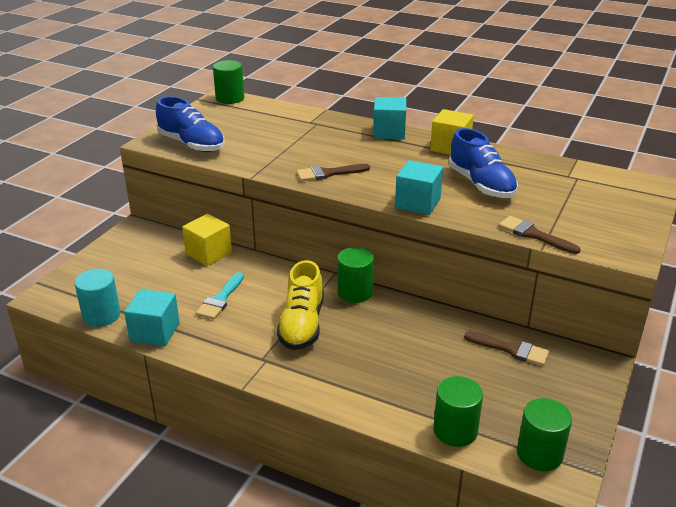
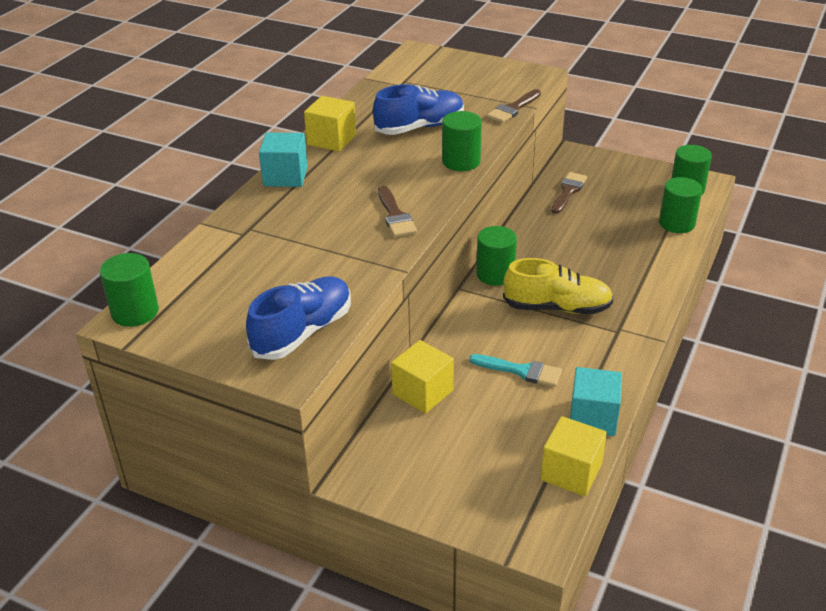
camera: 90 degrees left, 5 degrees up
turquoise cylinder [75,269,121,327] -> yellow cube [541,416,607,496]
turquoise cube [395,160,443,215] -> green cylinder [442,111,482,171]

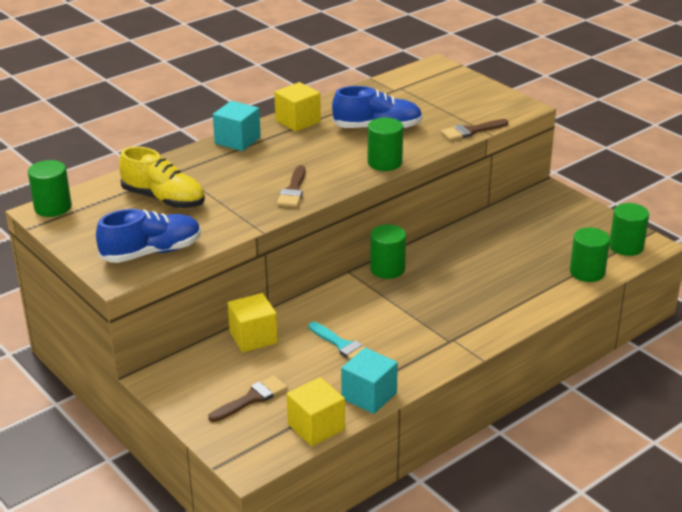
camera: 25 degrees right, 5 degrees down
yellow shoe [503,258,613,314] -> yellow shoe moved to [119,146,205,208]
brown brush [551,172,587,214] -> brown brush moved to [208,376,287,422]

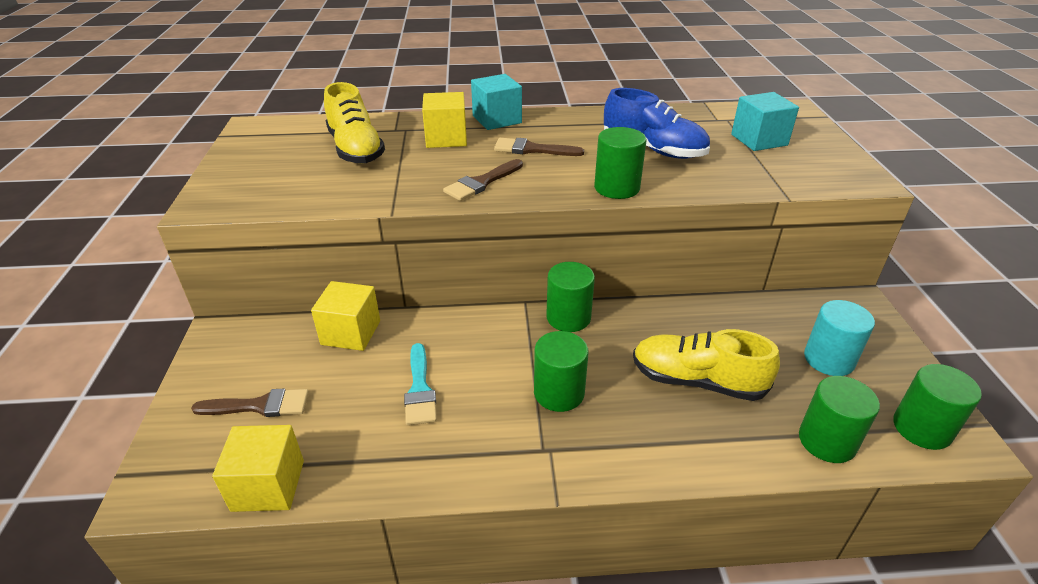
camera: 35 degrees right, 5 degrees up
green cylinder [28,160,72,217] -> green cylinder moved to [534,331,589,412]
blue shoe [96,209,201,263] -> none
yellow cube [274,82,321,132] -> yellow cube moved to [422,92,467,148]
turquoise cube [341,348,398,414] -> turquoise cube moved to [731,92,799,151]
brown brush [441,119,508,141] -> brown brush moved to [494,138,584,156]
none -> yellow shoe [633,329,780,401]
none -> turquoise cylinder [804,300,875,376]

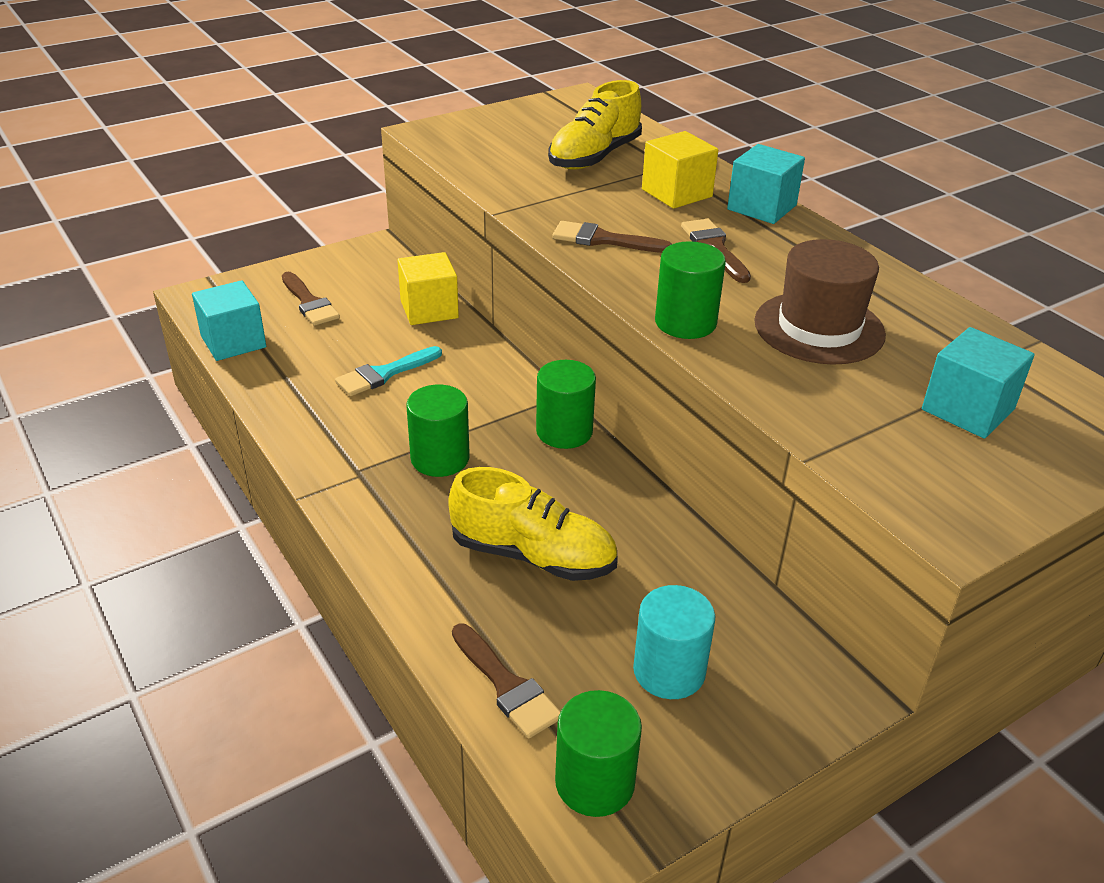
camera: 60 degrees right, 0 degrees up
yellow cube [212,425,304,512] -> turquoise cube [192,280,266,361]
blue shoe [604,88,710,159] -> brown hat [754,239,886,365]
yellow shoe [633,329,780,401] -> yellow shoe turned 120 degrees clockwise [448,467,618,581]
green cylinder [799,376,880,463] -> brown brush [452,623,560,739]

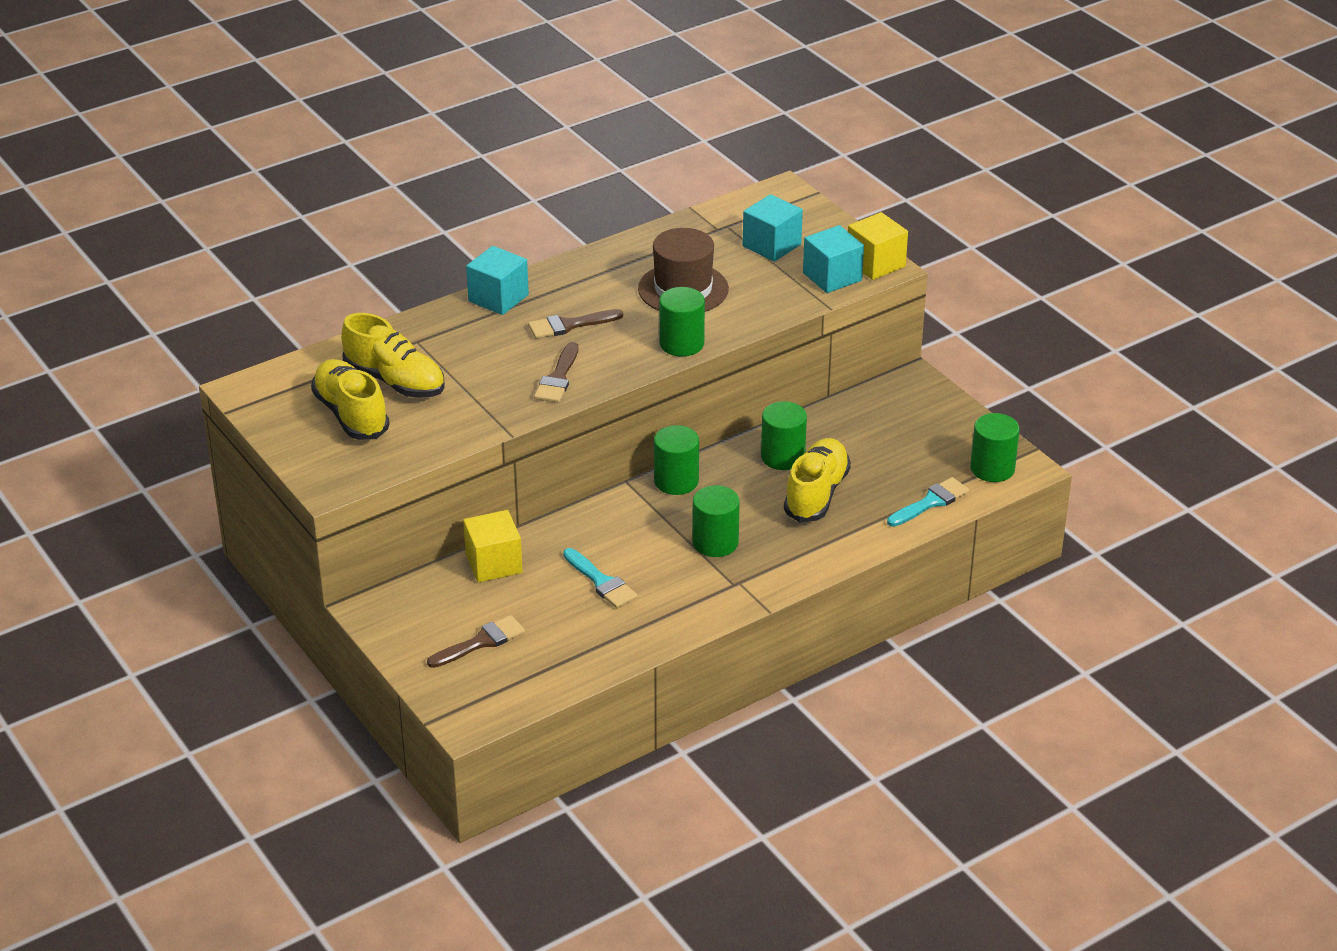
camera: 90 degrees left, 0 degrees up
turquoise cube [192,280,266,361] -> turquoise cube moved to [803,225,864,293]
brown brush [452,623,560,739] -> turquoise brush [887,477,969,527]
turquoise cylinder [633,585,715,699] -> none
yellow cube [642,131,718,209] -> yellow cube moved to [848,212,908,280]
none -> yellow shoe [311,359,390,440]
none -> green cylinder [761,401,807,470]

